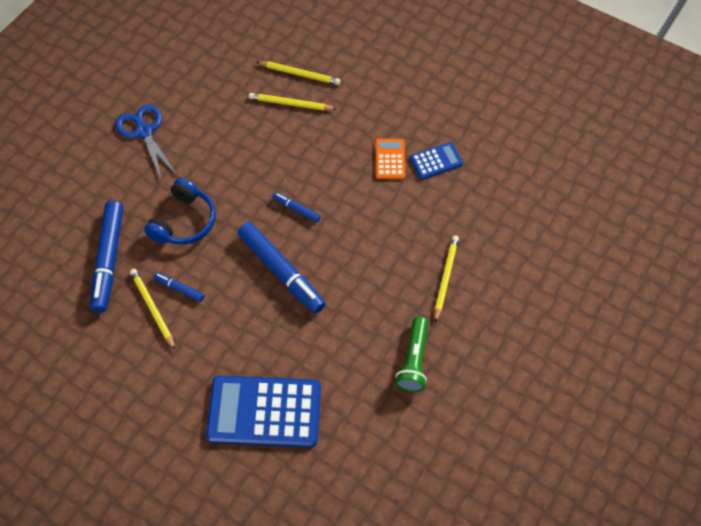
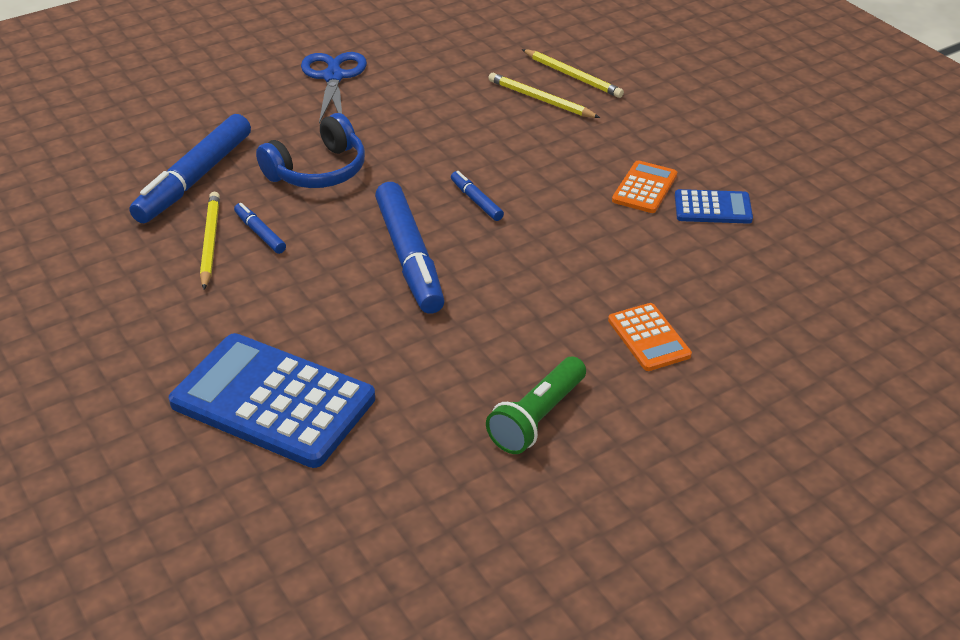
camera: 25 degrees right, 20 degrees down
yellow pencil [435,235,459,323] -> orange calculator [608,303,692,371]

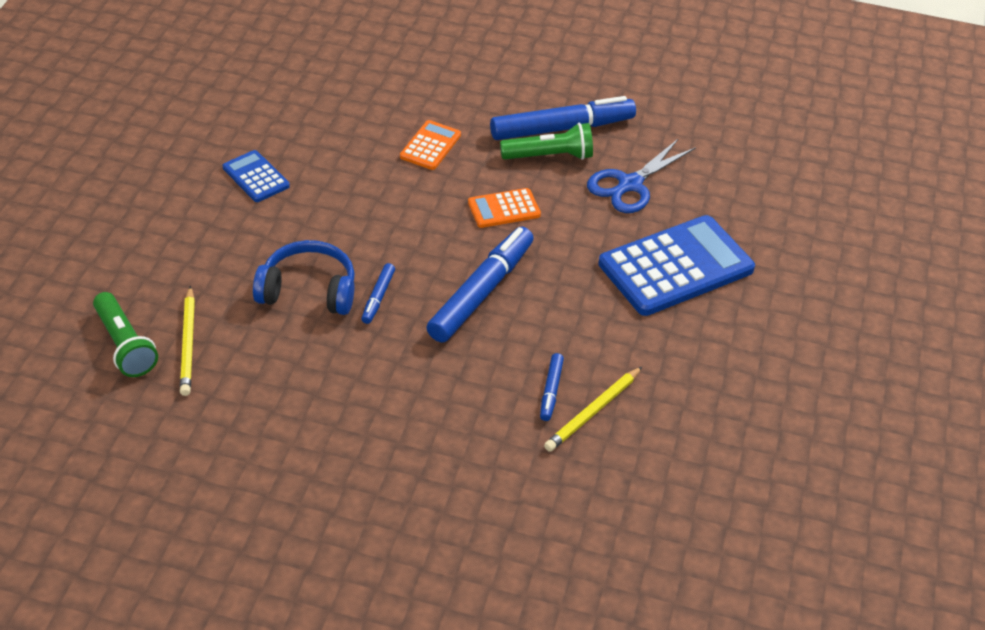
camera: 135 degrees left, 5 degrees up
blue marker [129,114,251,223] -> blue marker moved to [490,96,636,140]
blue calculator [169,333,375,468] -> blue calculator turned 105 degrees counterclockwise [598,215,755,316]
blue headphones [256,113,365,188] -> blue headphones moved to [253,240,355,315]
blue scissors [301,52,367,124] -> blue scissors moved to [587,138,696,213]
yellow pencil [522,49,624,98] -> green flashlight [93,292,158,377]
orange calculator [612,160,677,213] -> orange calculator moved to [468,188,541,228]

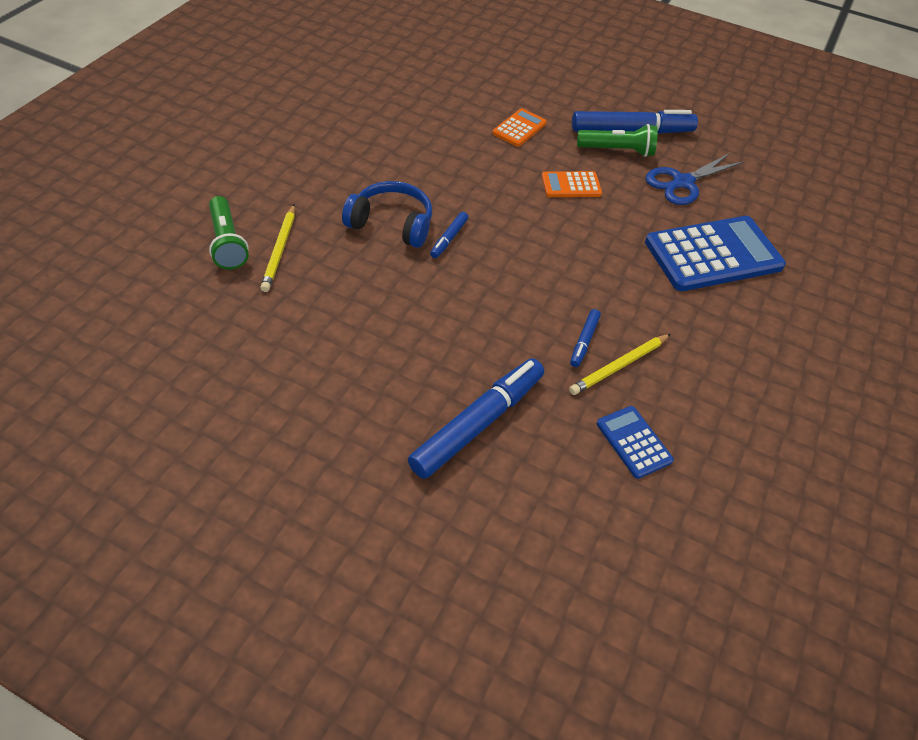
camera: 10 degrees right, 5 degrees up
blue calculator [223,150,290,202] -> blue calculator moved to [597,406,674,479]
blue marker [426,227,534,342] -> blue marker moved to [408,358,544,479]

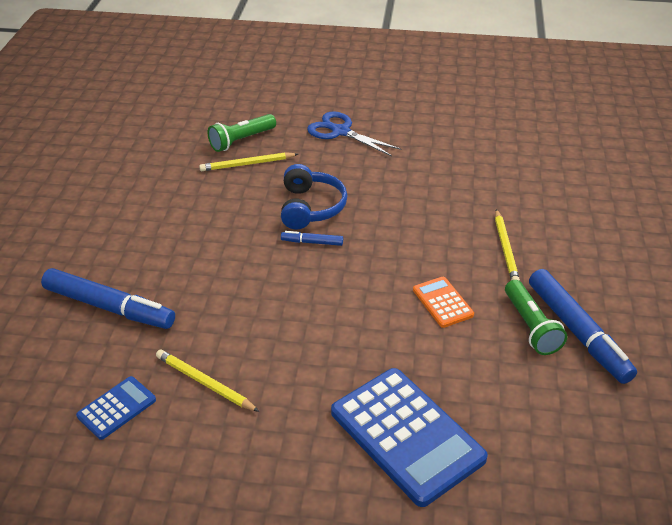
camera: 75 degrees right, 10 degrees down
orange calculator [492,108,547,147] -> yellow pencil [495,209,520,281]
blue marker [570,309,601,367] -> none
blue scissors [645,153,744,205] -> blue scissors moved to [307,111,401,156]

